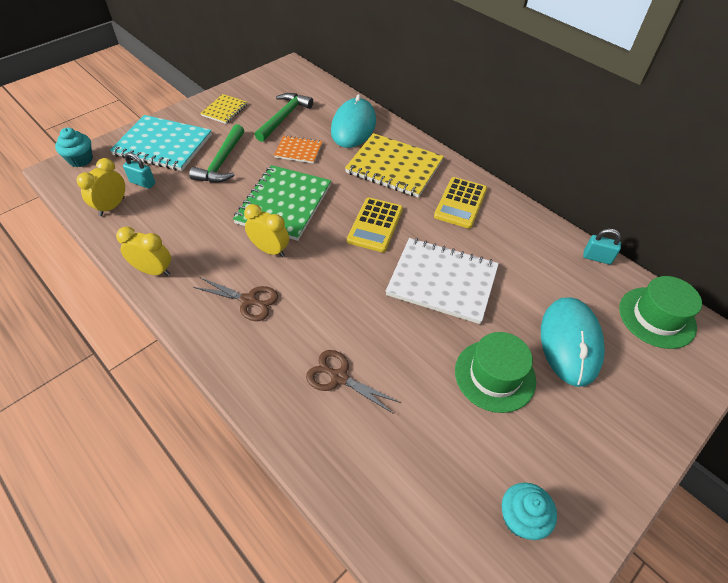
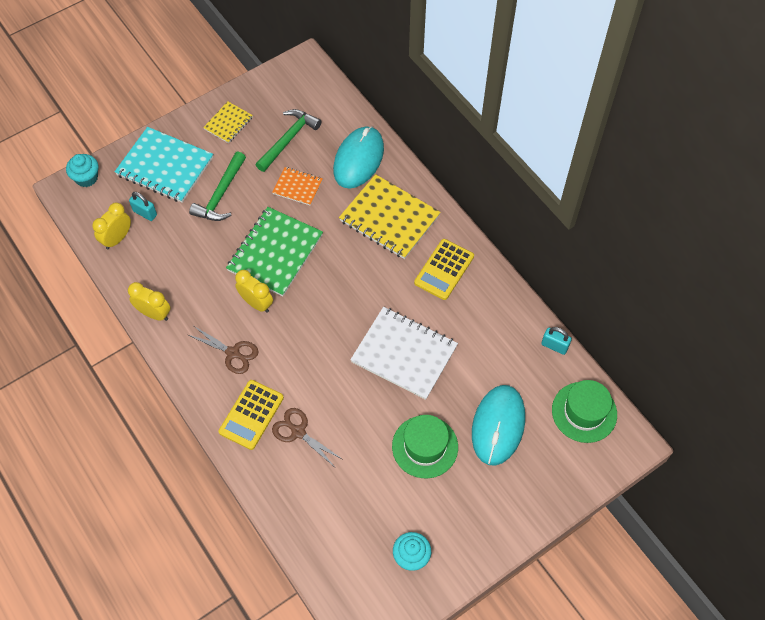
camera: 10 degrees right, 10 degrees up
yellow calculator [347,198,403,252] -> yellow calculator moved to [219,380,284,450]

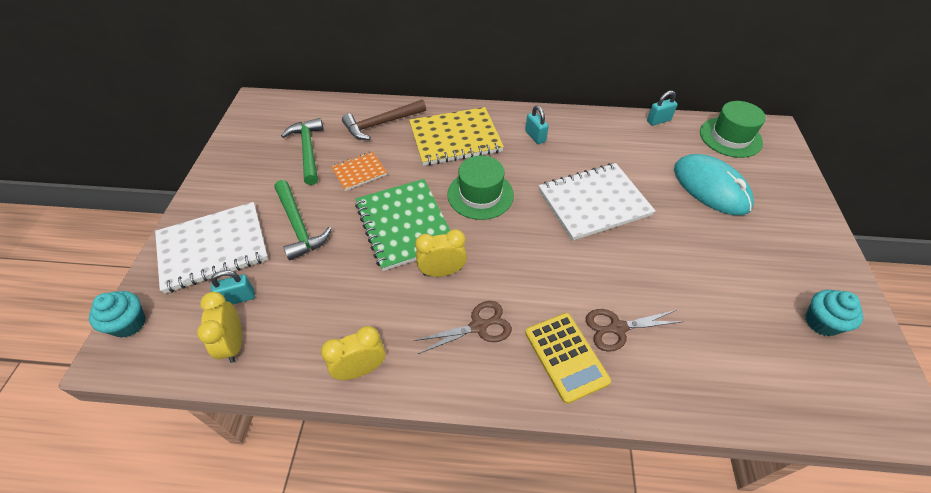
camera: 50 degrees left, 10 degrees down
turquoise notebook [114,127,213,203] -> white notebook [155,202,268,294]
yellow notebook [203,101,253,143] -> none
turquoise mouse [333,126,384,189] -> brown hammer [342,99,426,140]
green hat [392,415,458,478] -> green hat moved to [447,156,514,220]
yellow calculator [414,239,474,300] -> turquoise padlock [525,105,549,144]

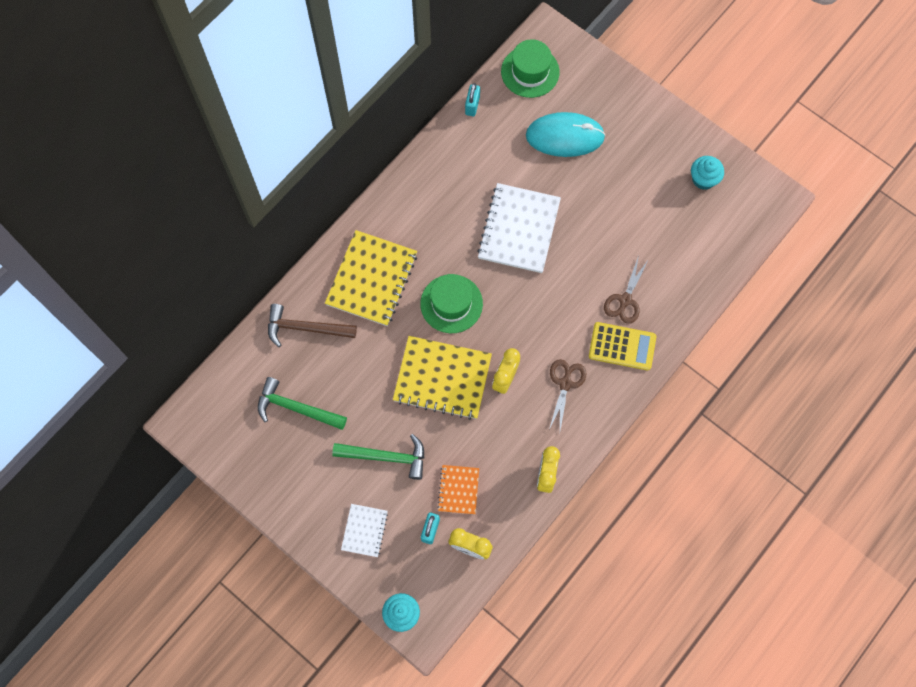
camera: 55 degrees left, 20 degrees up
white notebook [155,202,268,294] -> white notebook [341,504,388,557], size x0.53
orange notebook [331,151,387,191] -> orange notebook moved to [437,465,479,514]
brown hammer [342,99,426,140] -> brown hammer turned 90 degrees clockwise [268,304,357,347]
green notebook [355,179,450,271] -> yellow notebook [393,336,492,420]
turquoise padlock [525,105,549,144] -> none

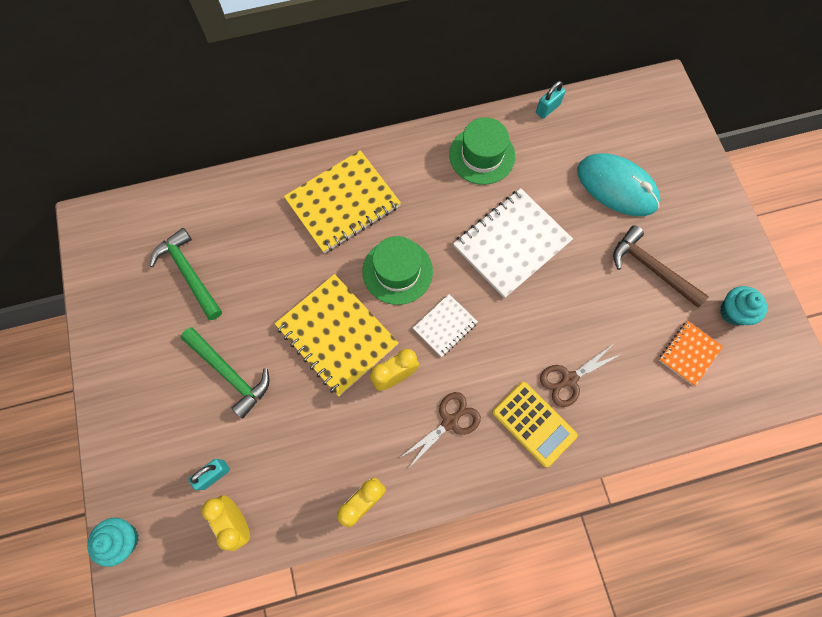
camera: 35 degrees right, 0 degrees up
brown hammer [268,304,357,347] -> brown hammer moved to [613,225,709,308]
white notebook [341,504,388,557] -> white notebook moved to [413,294,478,357]
orange notebook [437,465,479,514] -> orange notebook moved to [659,321,723,386]
green hat [501,39,560,98] -> green hat moved to [449,117,515,185]

